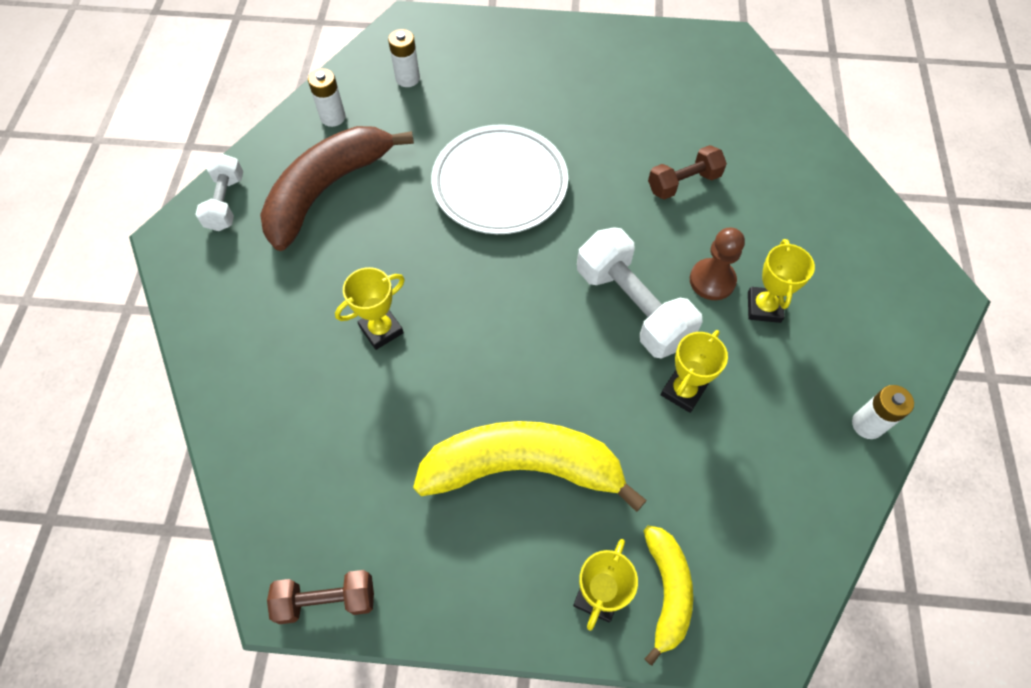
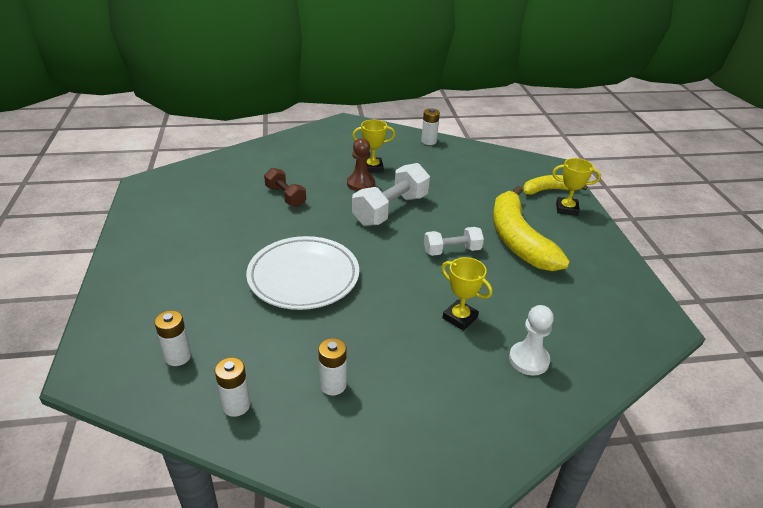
camera: 105 degrees left, 25 degrees down
white dumbbell [195,154,243,231] -> white dumbbell moved to [424,227,484,256]
brown banana [260,126,414,251] -> white battery [318,338,346,395]
brown dumbbell [267,570,374,624] -> none
yellow trophy [661,330,728,413] -> none
none -> white pawn [509,305,554,376]

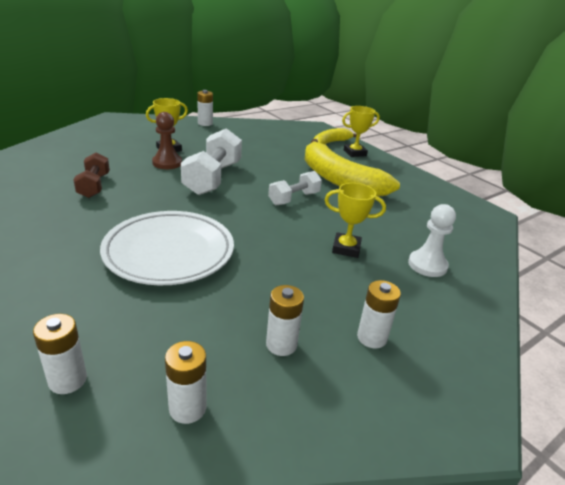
camera: 30 degrees left, 5 degrees down
brown dumbbell [264,168,306,207] -> brown dumbbell turned 60 degrees clockwise [74,152,110,198]
none -> white battery [357,280,401,348]

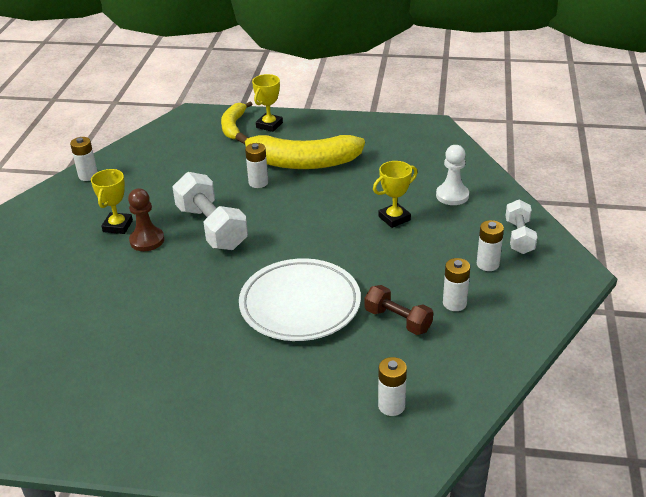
camera: 40 degrees left, 5 degrees up
brown dumbbell [74,152,110,198] -> brown dumbbell moved to [365,285,433,335]
white battery [165,341,207,424] -> white battery moved to [245,143,268,188]
white dumbbell [268,171,322,205] -> white dumbbell moved to [506,199,537,254]

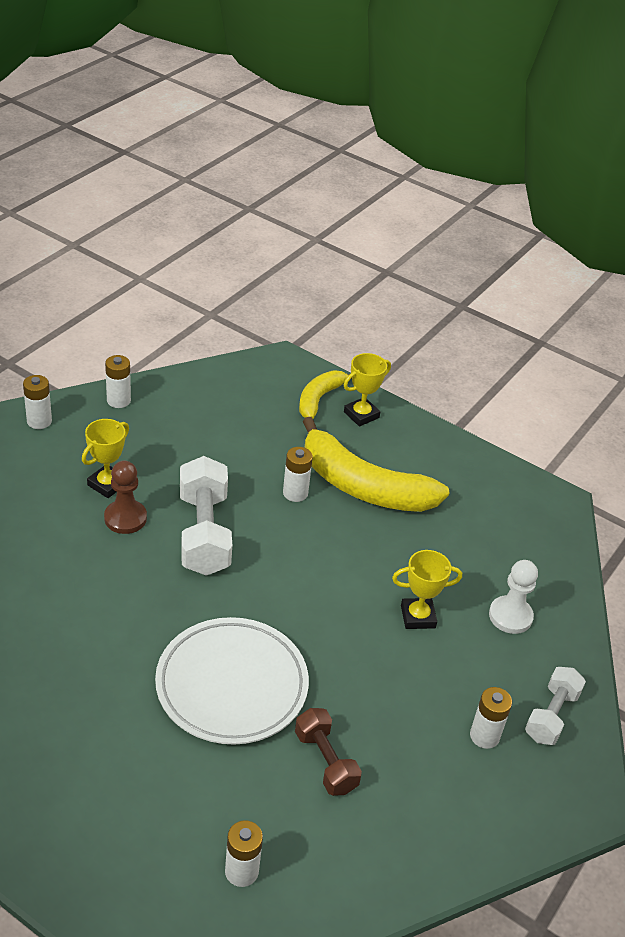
camera: 20 degrees right, 5 degrees up
white battery [443,258,470,311] -> white battery moved to [23,375,52,429]

